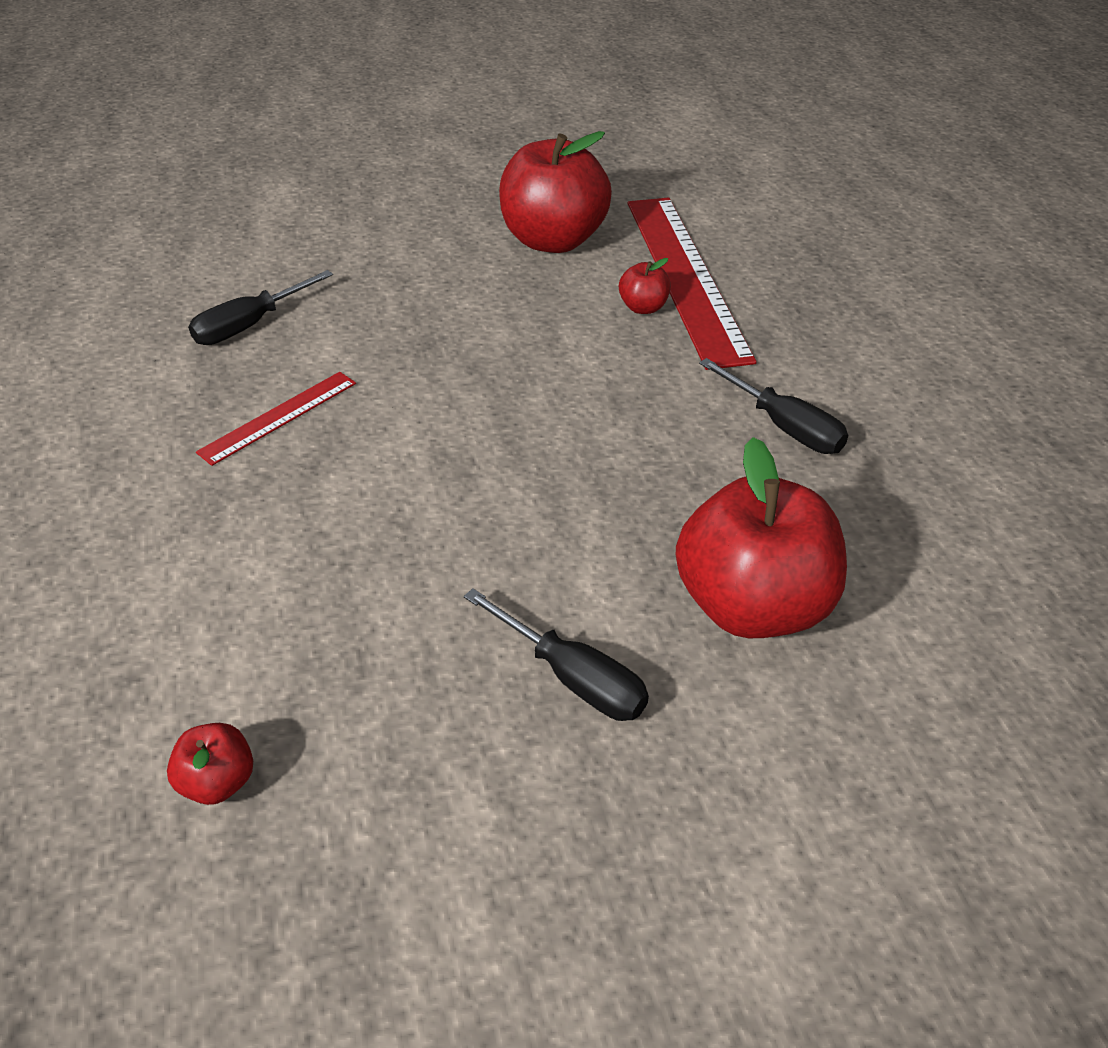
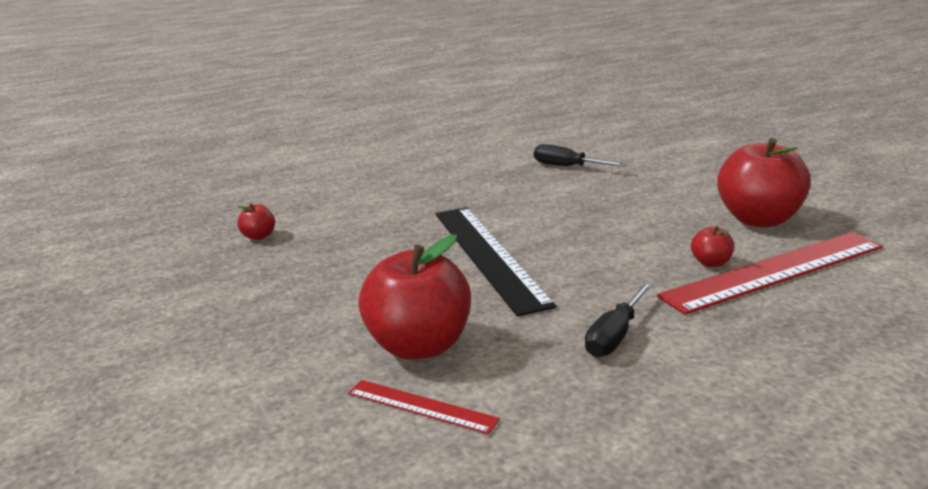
camera: 75 degrees right, 20 degrees down
red ruler [196,372,356,466] -> red ruler moved to [348,380,500,434]
black screwdriver [464,588,649,721] -> none
none -> black ruler [436,207,556,316]

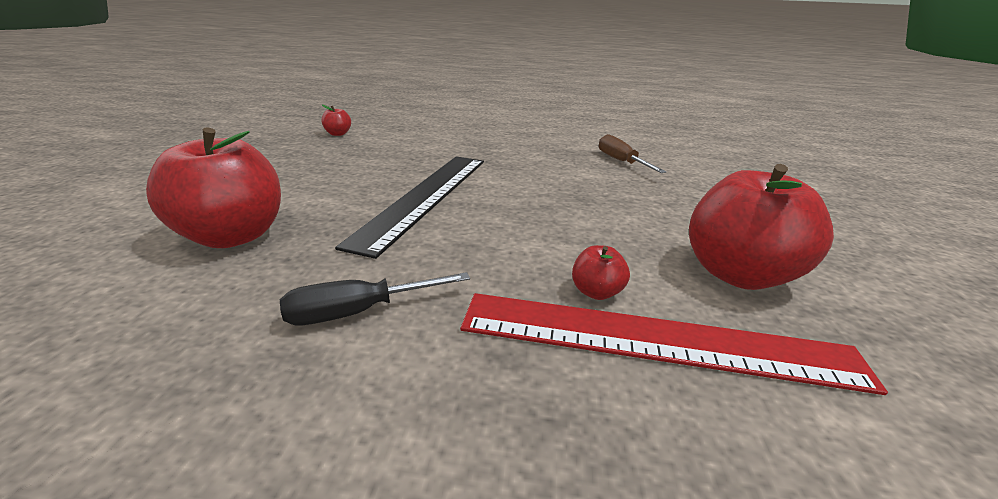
camera: 35 degrees right, 5 degrees up
red ruler [348,380,500,434] -> none
black screwdriver [534,144,627,166] -> brown screwdriver [599,134,666,173]

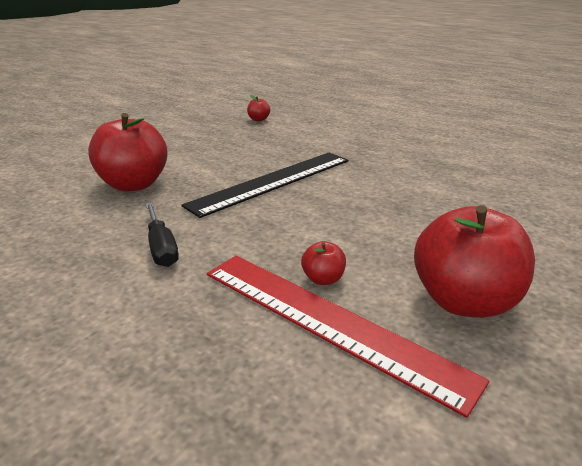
camera: 30 degrees right, 0 degrees up
black screwdriver [280,272,470,325] -> black screwdriver turned 120 degrees counterclockwise [146,203,179,267]
brown screwdriver [599,134,666,173] -> none

